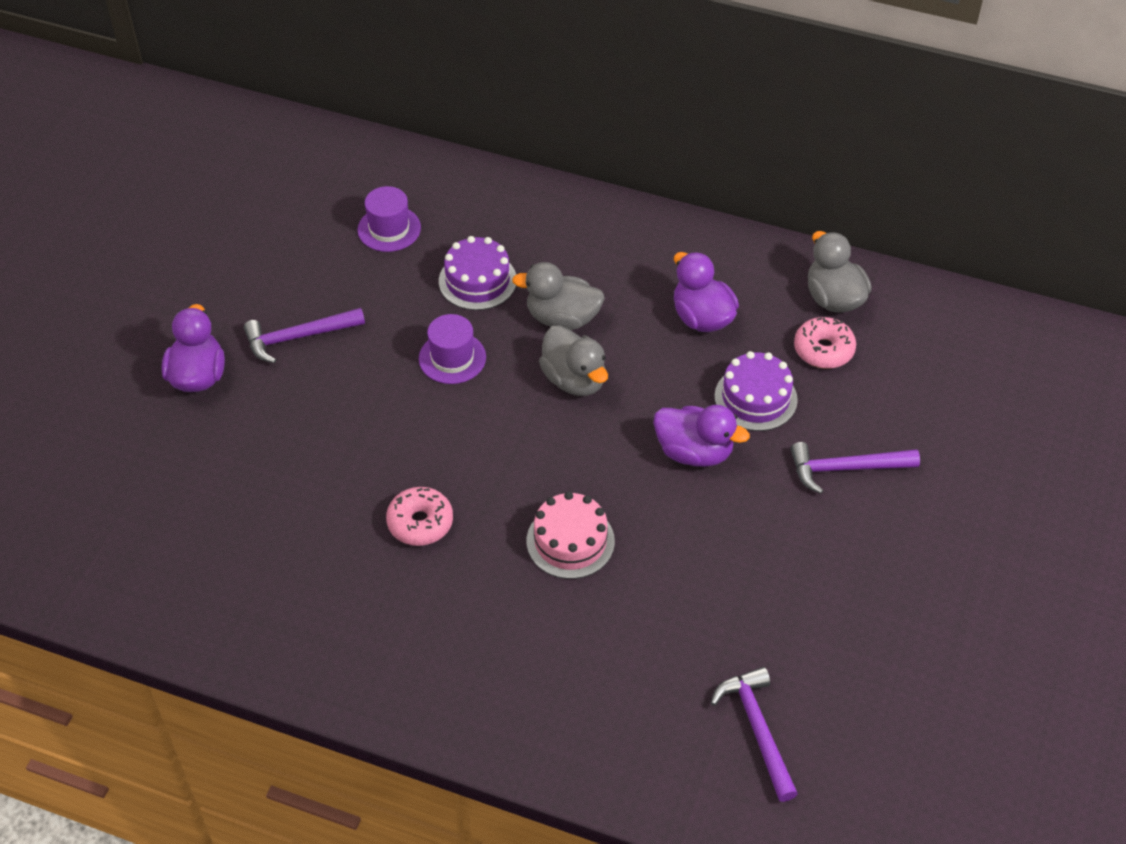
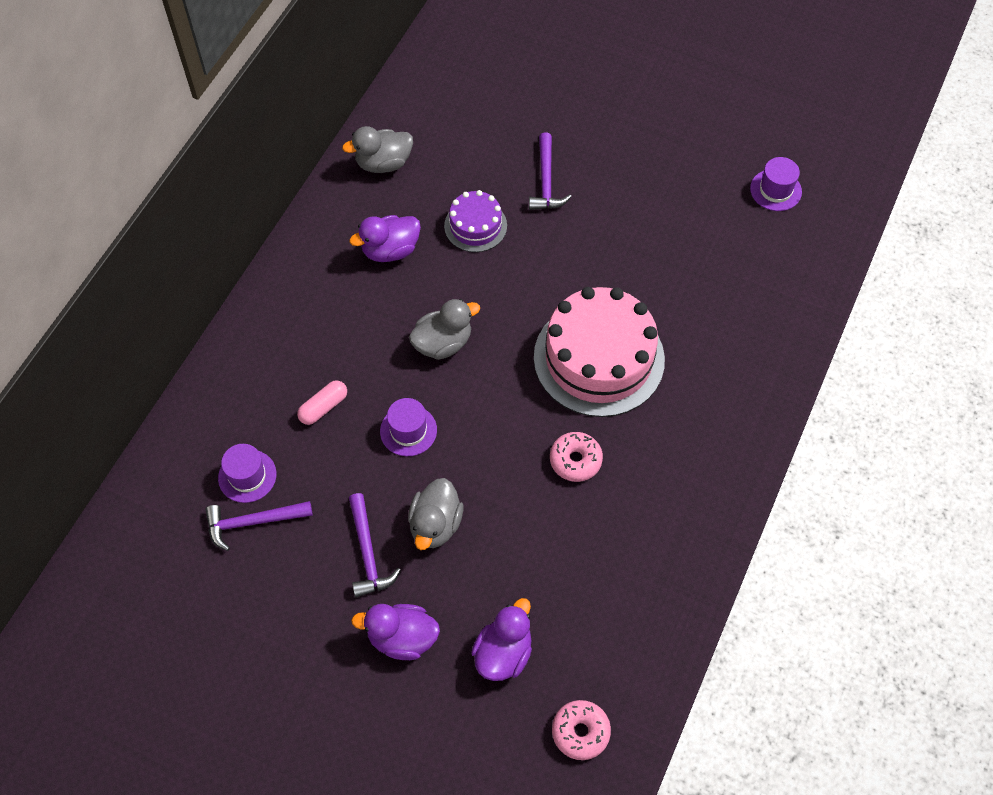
camera: 85 degrees left, 10 degrees up
purple cake [439,236,516,310] -> pink capsule [297,380,347,425]
grey duck [512,262,605,330] -> grey duck moved to [408,478,464,550]
pink cake [527,491,615,579] -> pink cake [534,287,665,417], size x1.96
purple duck [653,405,750,467] -> purple duck moved to [471,598,532,681]
purple hammer [711,667,798,802] -> purple hammer moved to [205,501,313,551]
pink donut [794,317,856,369] -> pink donut moved to [552,700,611,760]
none -> purple hat [750,157,802,211]

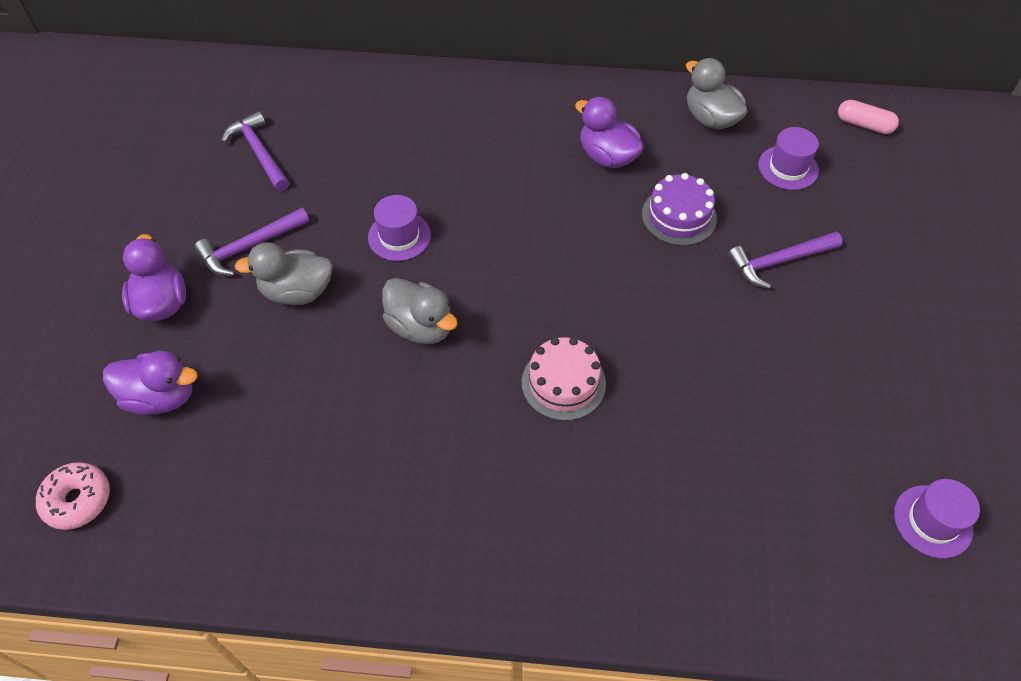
camera: 70 degrees right, 5 degrees down
purple hat [218,444,276,503] -> purple hat moved to [758,127,819,190]
pink capsule [297,380,347,425] -> pink capsule moved to [838,100,899,134]
grey duck [409,299,480,360] -> grey duck moved to [382,278,458,344]
pink cake [534,287,665,417] -> pink cake [522,337,606,421], size x0.51
pink donut [550,432,603,482] -> none

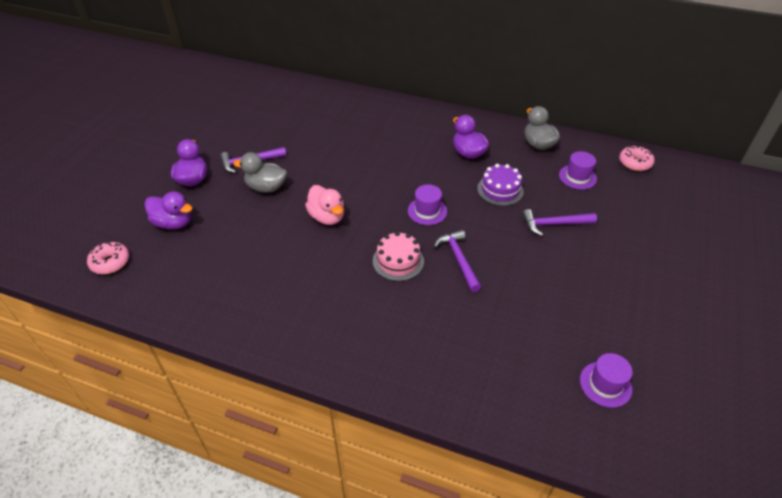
camera: 15 degrees right, 10 degrees down
purple hammer [221,111,289,191] -> purple hammer moved to [434,230,481,292]
purple hat [368,195,431,261] -> purple hat moved to [408,184,447,225]
grey duck [382,278,458,344] -> pink duck [305,185,344,225]
pink capsule [838,100,899,134] -> pink donut [619,146,655,171]

